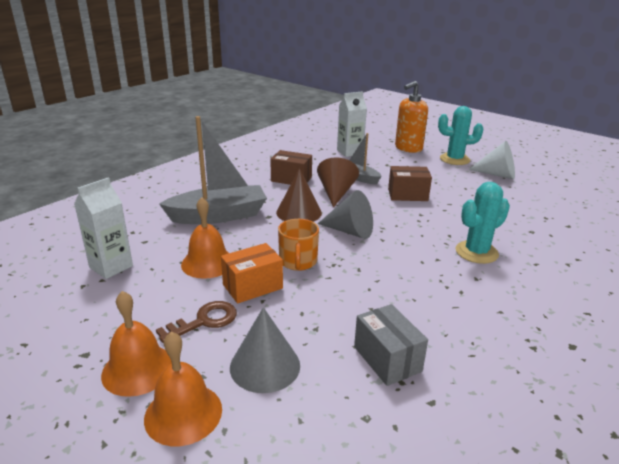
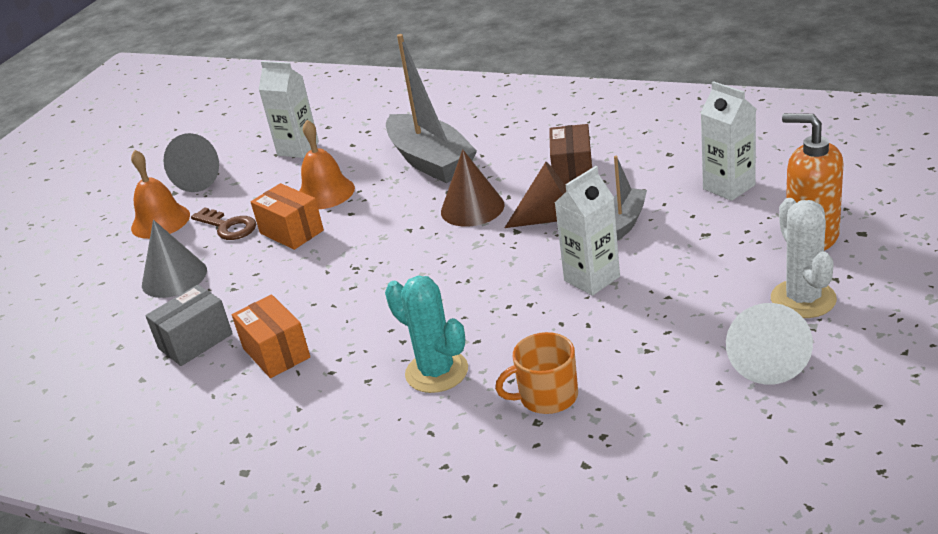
camera: 80 degrees right, 5 degrees up
orange bell [144,332,222,446] -> none
orange mug [278,219,319,271] -> orange mug moved to [495,332,578,414]
grey cone [318,190,373,239] -> grey cone moved to [163,133,219,192]
brown box [388,166,432,201] -> white carton [555,166,620,296]
turquoise cactus [438,106,484,165] -> white cactus [771,198,837,318]
none -> orange box [232,294,310,378]

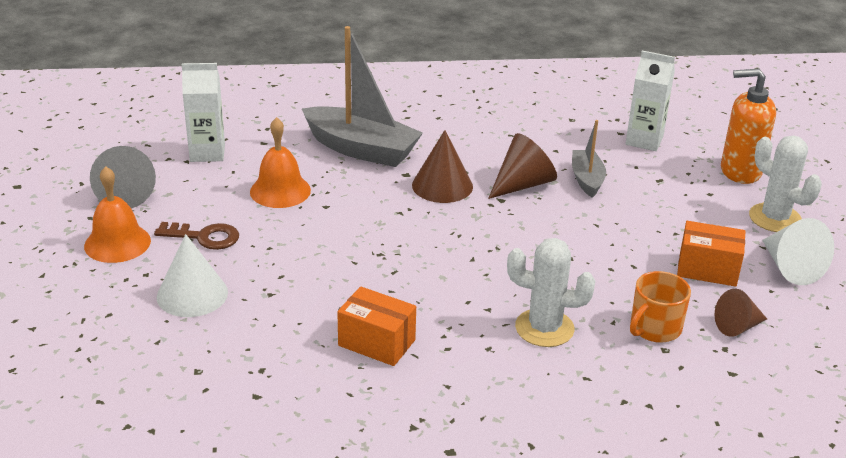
camera: 35 degrees left, 0 degrees up
grey cone [142,220,207,298] -> white cone [157,234,228,317]
grey box [145,285,233,366] -> none
orange box [251,183,324,250] -> orange box moved to [677,221,745,287]
turquoise cactus [385,276,468,393] -> white cactus [507,238,595,347]
brown box [549,124,592,187] -> none
white carton [555,166,620,296] -> none
none -> brown cone [715,289,767,337]

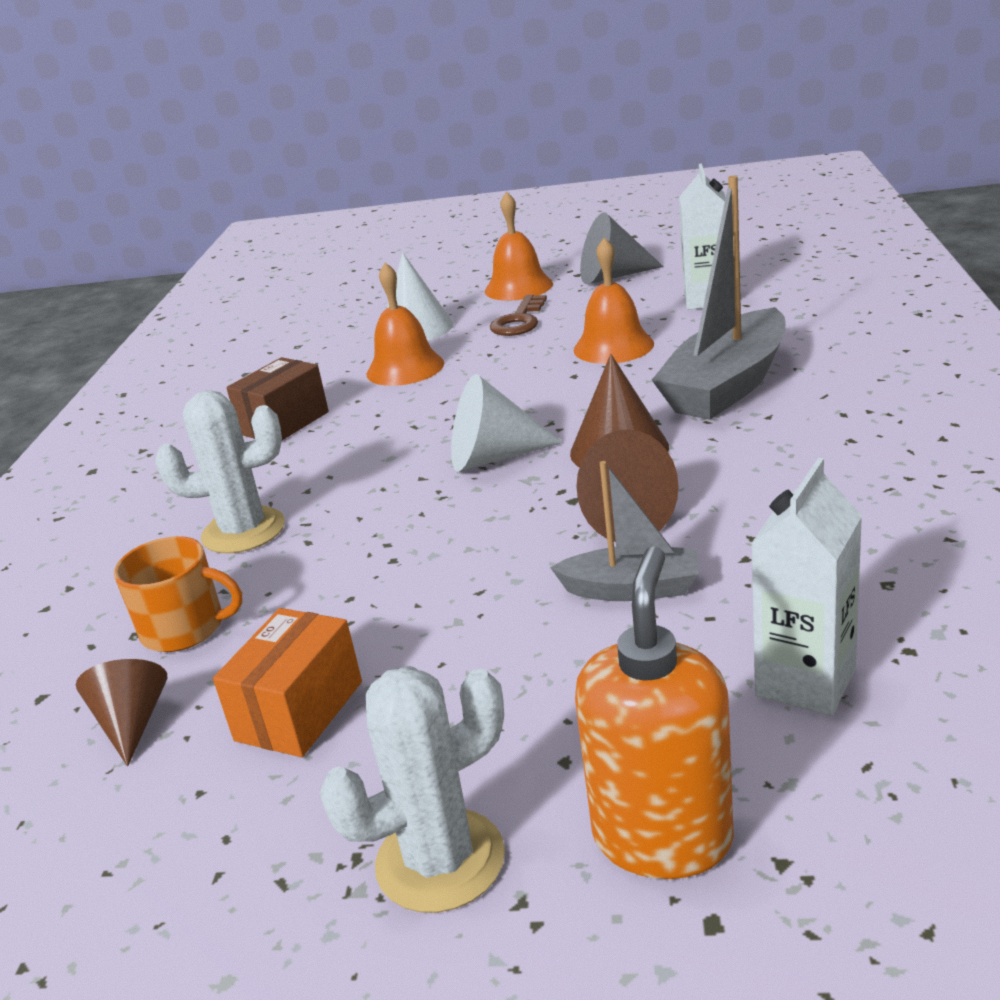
camera: 105 degrees right, 5 degrees down
orange box [337,286,416,366] -> brown box [226,357,329,440]
white cactus [507,238,595,347] -> white cactus turned 60 degrees clockwise [155,391,285,554]
orange mug [630,271,691,343] -> orange mug turned 135 degrees clockwise [114,536,242,652]
white cone [762,218,834,285] -> white cone moved to [451,374,563,471]
none -> orange bell [367,263,444,386]

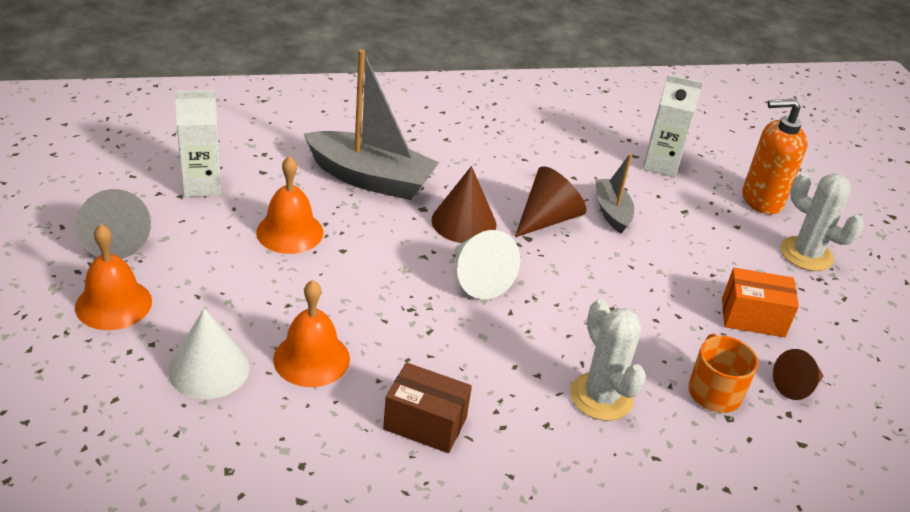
camera: 115 degrees left, 10 degrees up
brown key [490,295,547,336] -> none

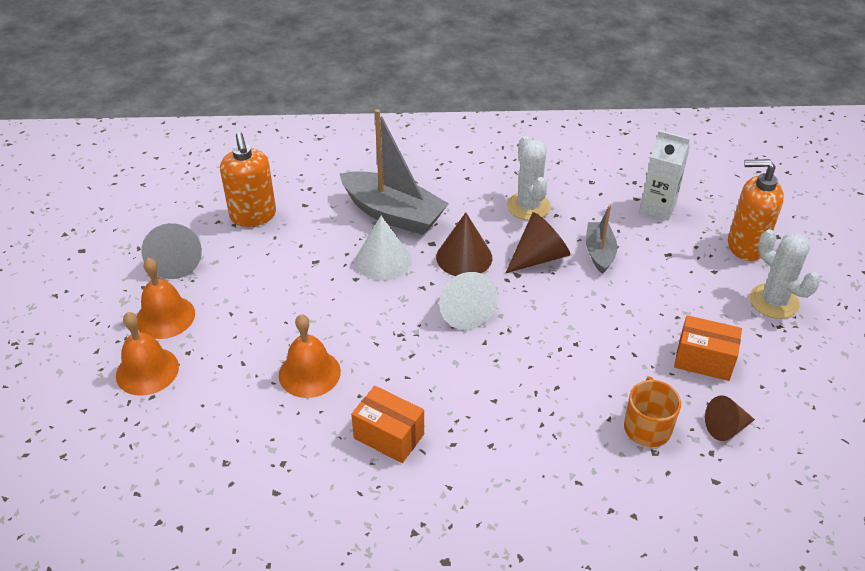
camera: 15 degrees right, 5 degrees up
white cone [168,308,250,399] -> white cone moved to [355,216,412,281]
white carton [175,90,221,197] -> orange soap dispenser [220,132,276,227]
orange bell [256,156,323,254] -> orange bell moved to [116,312,179,396]
brown box [383,362,472,453] -> orange box [351,386,424,463]
white cactus [570,299,646,421] -> white cactus moved to [507,136,551,220]

